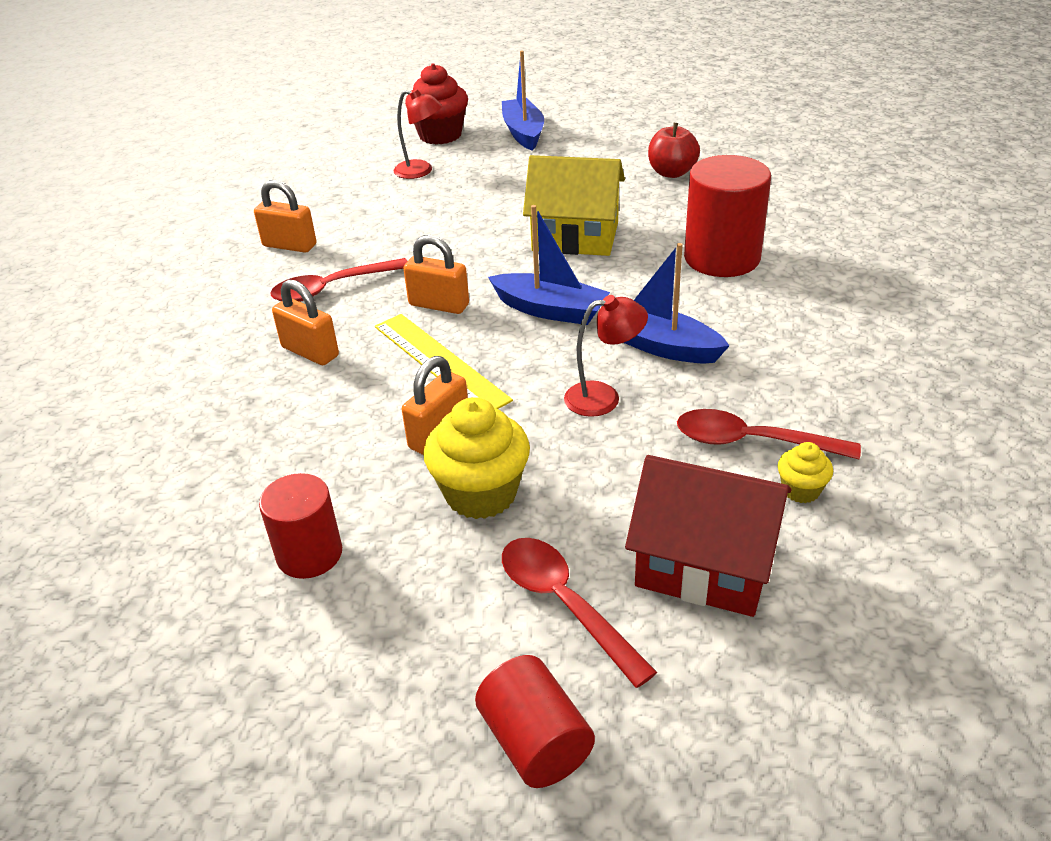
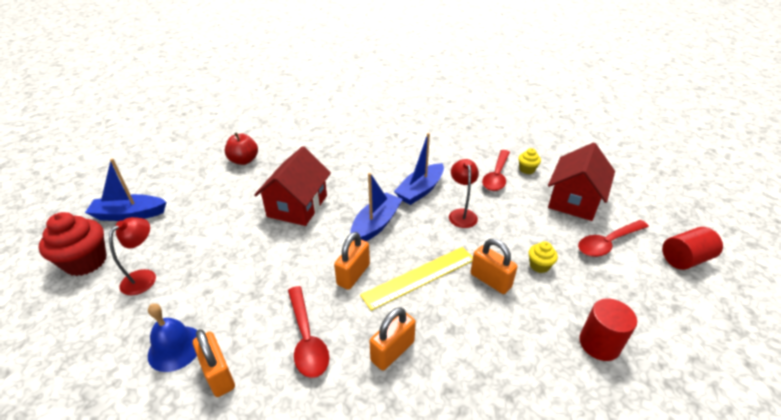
camera: 85 degrees left, 0 degrees up
orange padlock [254,180,316,253] -> orange padlock turned 60 degrees counterclockwise [193,329,235,397]
yellow cupcake [423,397,530,519] -> yellow cupcake [529,241,558,273], size x0.51
yellow house [523,155,625,256] -> red house [254,146,331,226]
red cylinder [684,155,771,277] -> none
none -> blue bell [148,304,197,372]

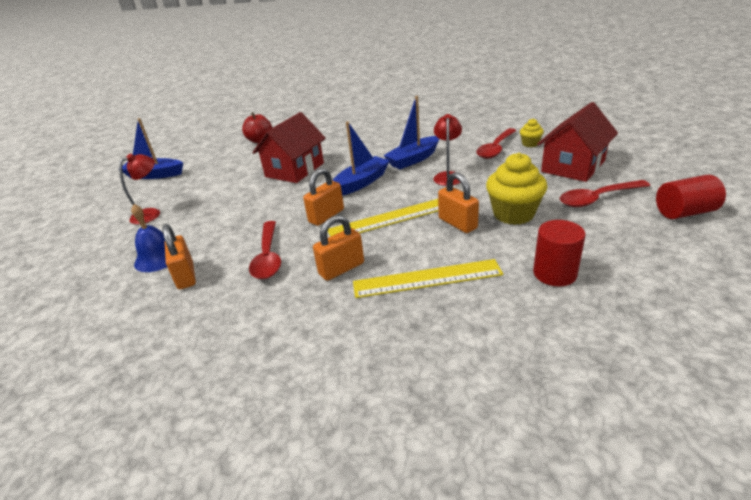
camera: 15 degrees right, 5 degrees down
red cupcake [39,212,107,276] -> none
yellow cupcake [529,241,558,273] -> yellow cupcake [486,153,547,225], size x1.97
none -> yellow ruler [353,259,503,298]

